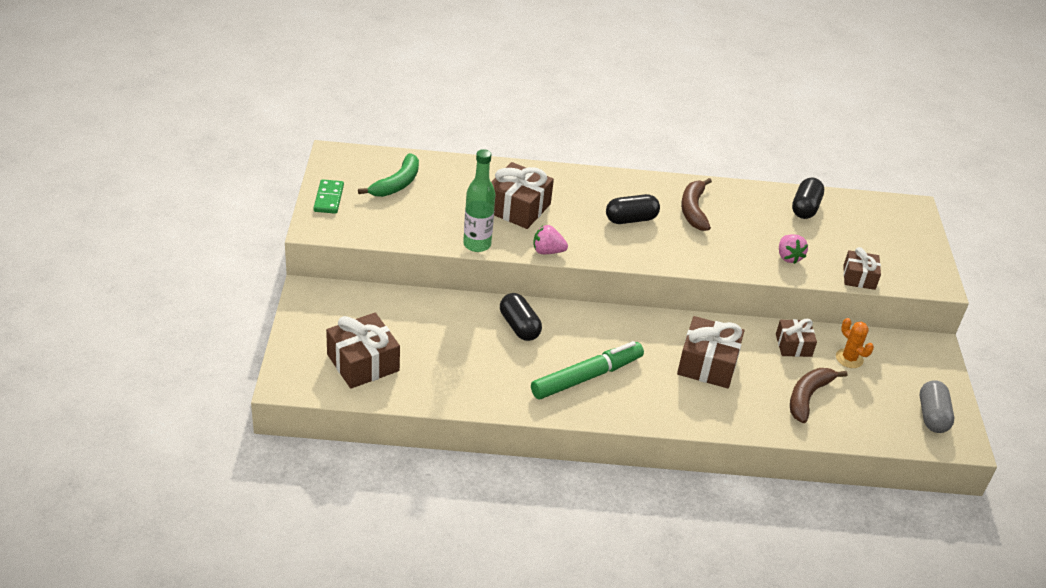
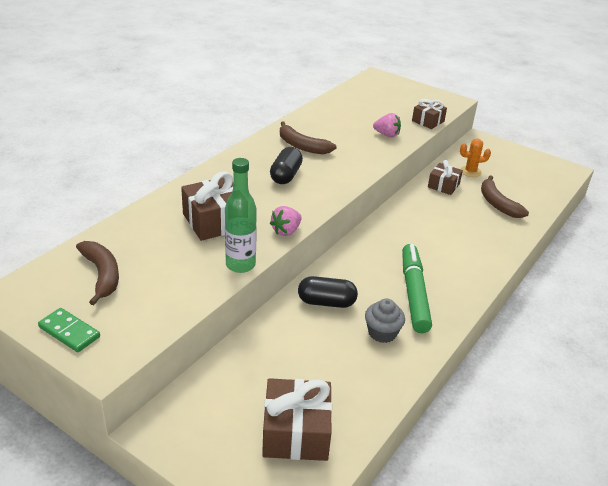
camera: 55 degrees left, 5 degrees down
green banana [358,153,419,197] -> brown banana [76,241,119,305]
brown gift [677,316,744,388] -> none
black capsule [792,178,824,219] -> none
grey capsule [920,380,954,433] -> none
none -> grey cupcake [365,298,405,343]

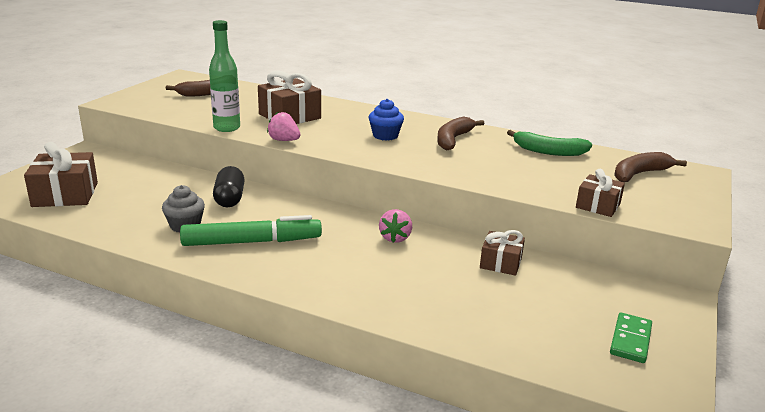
camera: 80 degrees right, 10 degrees down
green domino [38,308,100,352] -> green domino moved to [610,313,652,363]
black capsule [270,147,303,184] -> blue cupcake [369,99,404,141]
pink strawberry [373,113,401,137] -> pink strawberry moved to [379,209,412,243]
orange cactus [460,138,491,177] -> none
brown banana [481,175,529,218] -> brown banana moved to [614,152,687,182]
none -> green banana [507,130,592,156]

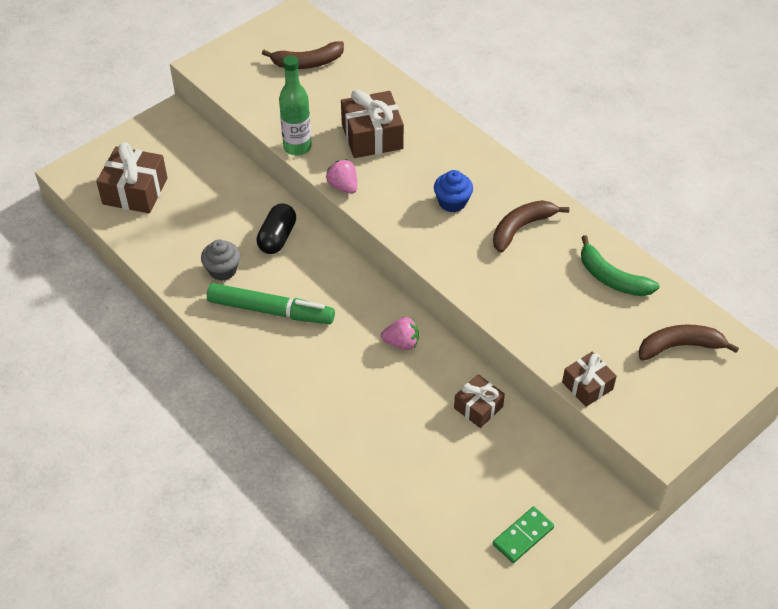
camera: 25 degrees right, 25 degrees up
pink strawberry [379,209,412,243] -> pink strawberry turned 120 degrees counterclockwise [381,317,419,350]

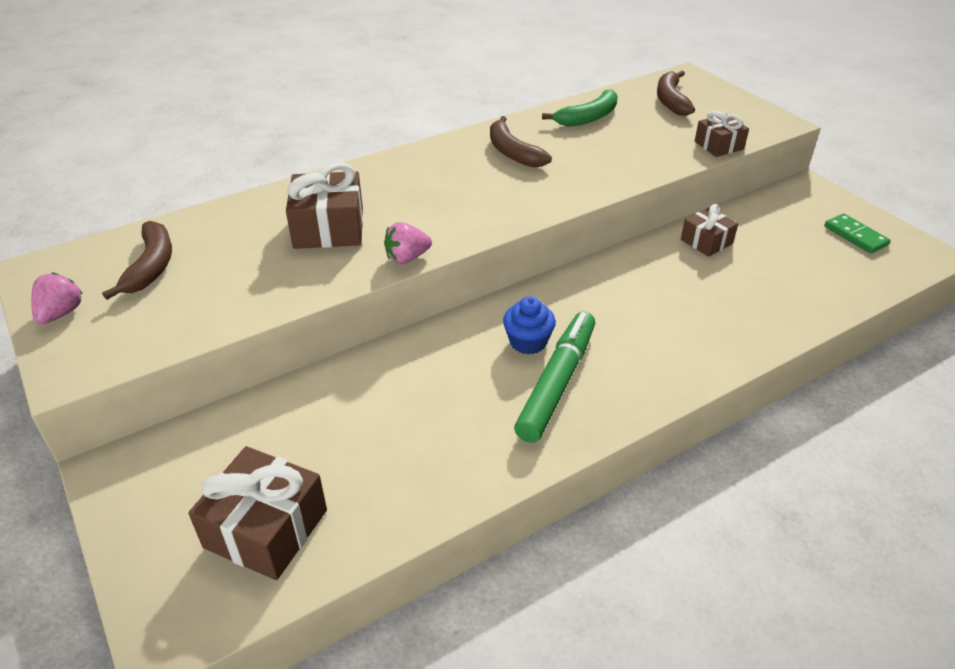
camera: 80 degrees left, 10 degrees down
grey cupcake [201,239,240,281] -> none
black capsule [257,204,296,254] -> none
green bottle [279,55,312,156] -> none
pink strawberry [381,317,419,350] -> pink strawberry moved to [31,272,83,324]
blue cupcake [434,170,473,212] -> blue cupcake moved to [503,296,556,355]

